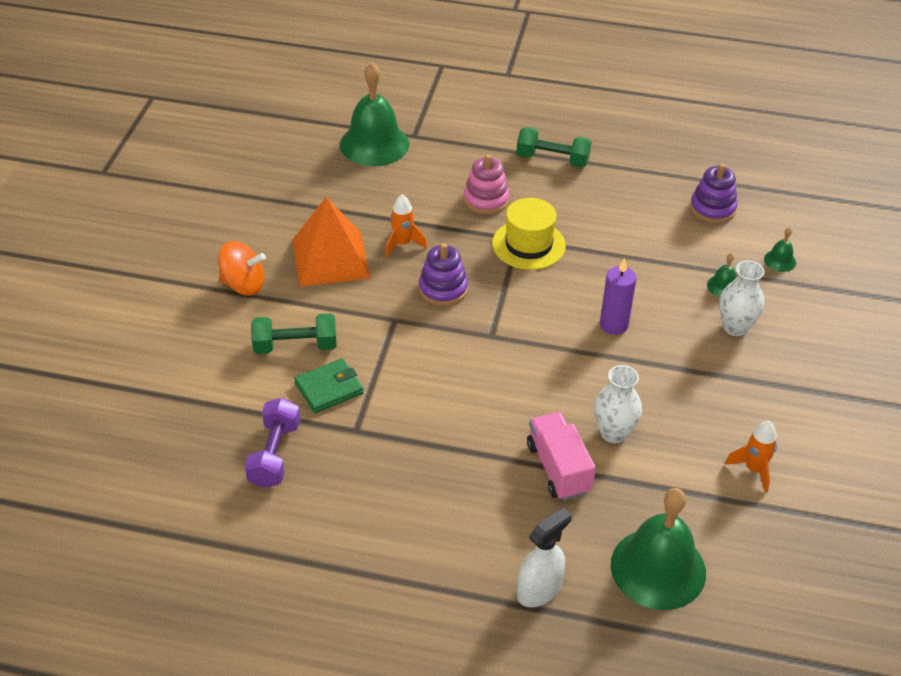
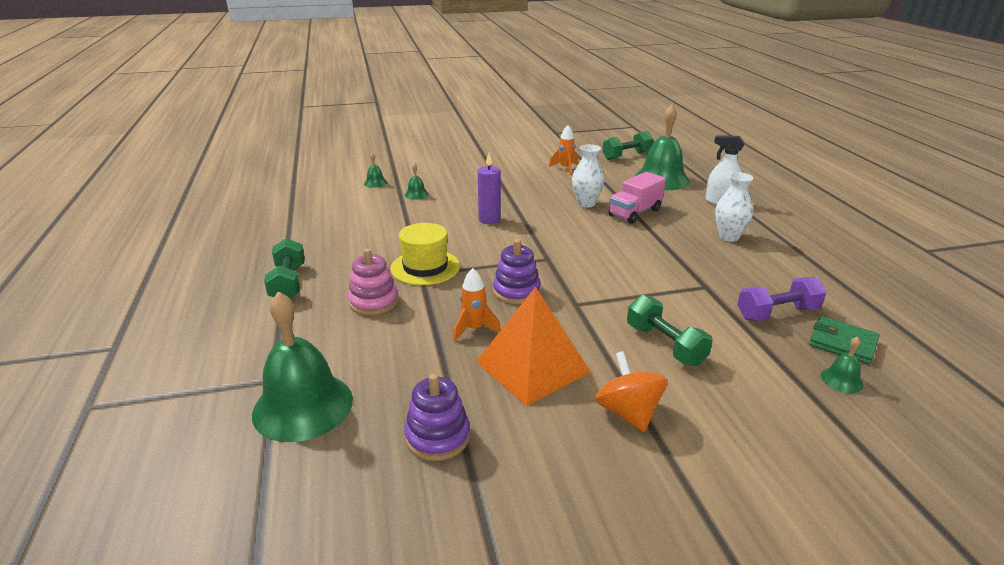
camera: 115 degrees left, 15 degrees down
green wallet [294,358,364,413] -> green wallet moved to [809,316,880,364]
purple stacking toy [690,163,737,223] -> purple stacking toy moved to [404,373,470,461]
white vase [719,261,765,336] -> white vase moved to [715,172,754,242]
none -> green dumbbell [602,131,654,160]
none -> green bell [821,337,863,393]

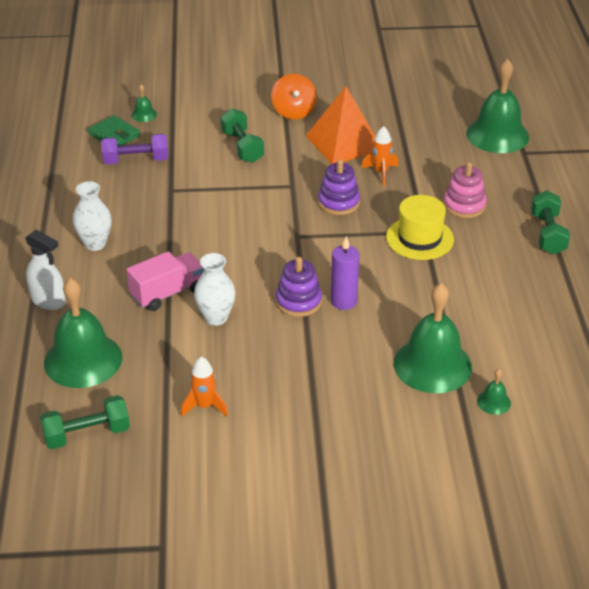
camera: 170 degrees left, 10 degrees up
purple stacking toy [404,373,470,461] -> purple stacking toy moved to [276,257,322,317]
green bell [405,163,429,200] -> green bell [394,283,472,393], size x2.38

